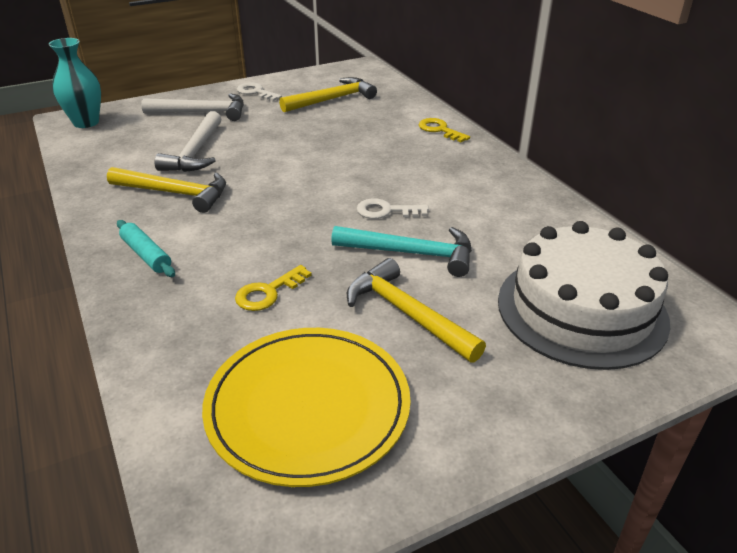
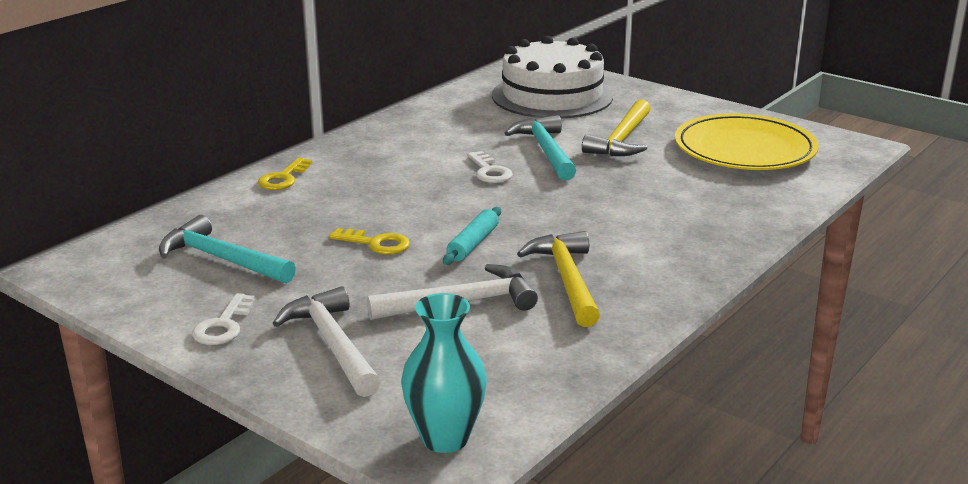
camera: 115 degrees left, 10 degrees down
turquoise rolling pin [117,220,175,277] -> turquoise rolling pin moved to [443,207,501,265]
yellow key [235,265,312,311] -> yellow key moved to [329,228,410,255]
yellow hammer [279,77,377,112] -> turquoise hammer [159,215,296,284]

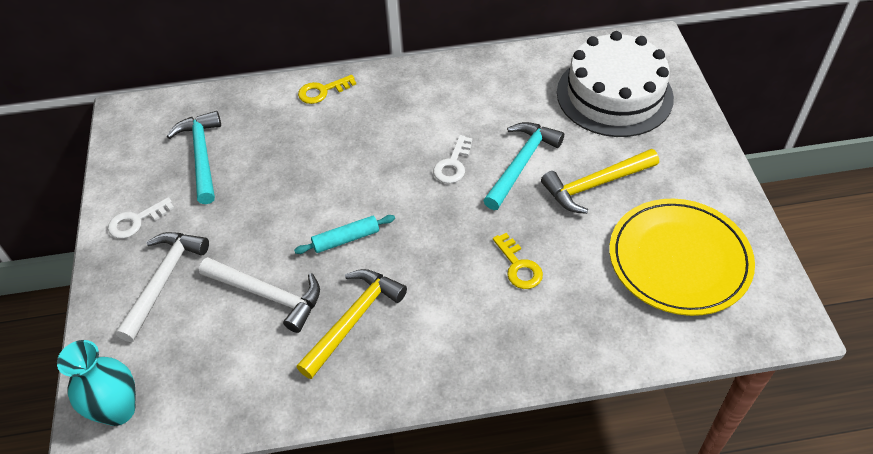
camera: 45 degrees right, 25 degrees up
yellow key [329,228,410,255] -> yellow key moved to [493,233,543,289]

